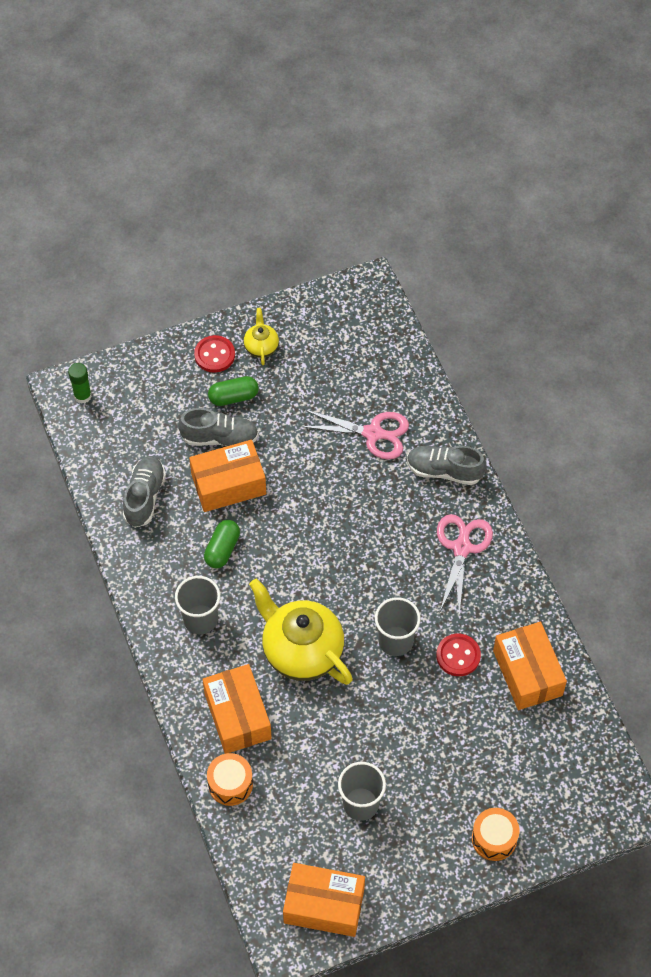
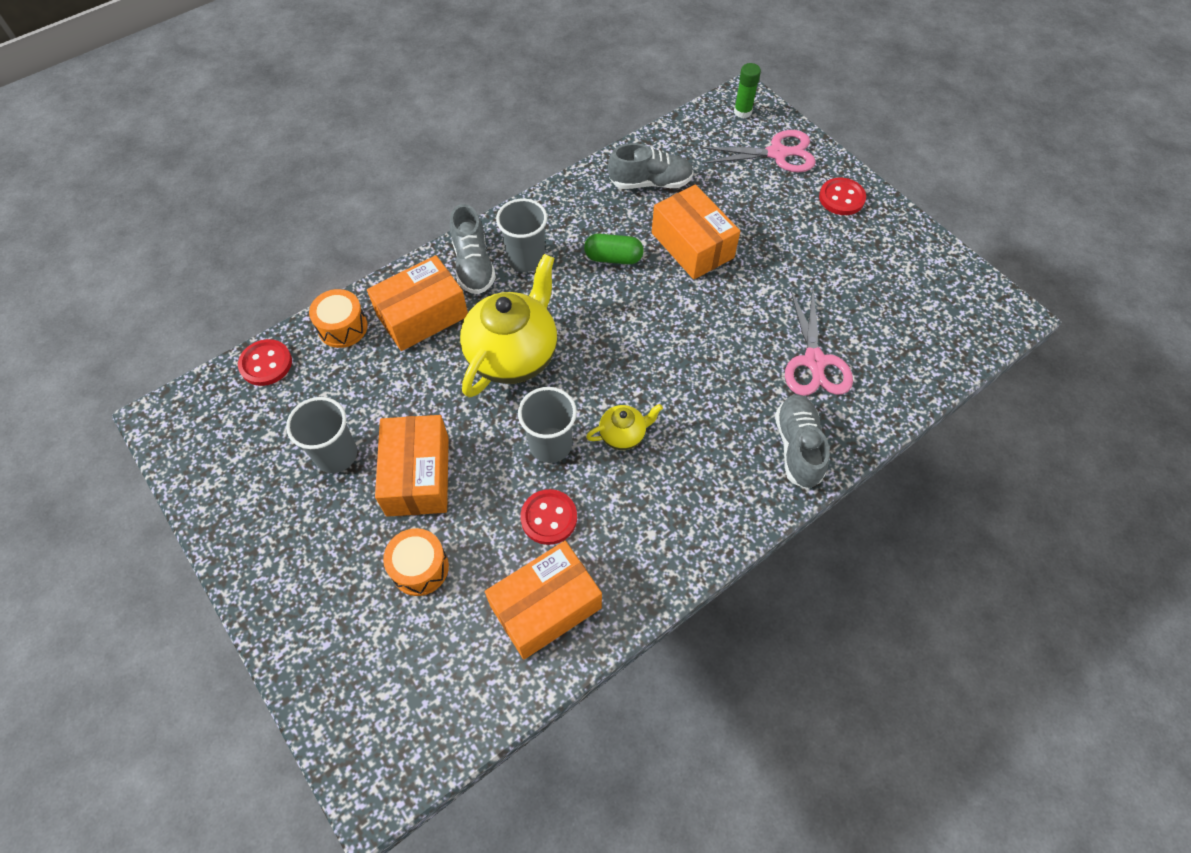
camera: 75 degrees right, 0 degrees up
grey shoe [178,408,259,446] -> grey shoe moved to [450,204,496,294]
green capsule [208,376,259,406] -> none
yellow teapot [244,308,279,365] -> yellow teapot moved to [586,404,663,450]
orange box [283,863,365,937] -> orange box moved to [375,415,449,517]
pink scissors [437,514,493,615] -> pink scissors moved to [700,130,816,172]
orange drum [472,808,520,861] -> orange drum moved to [383,528,449,596]
none -> red button [238,339,292,386]

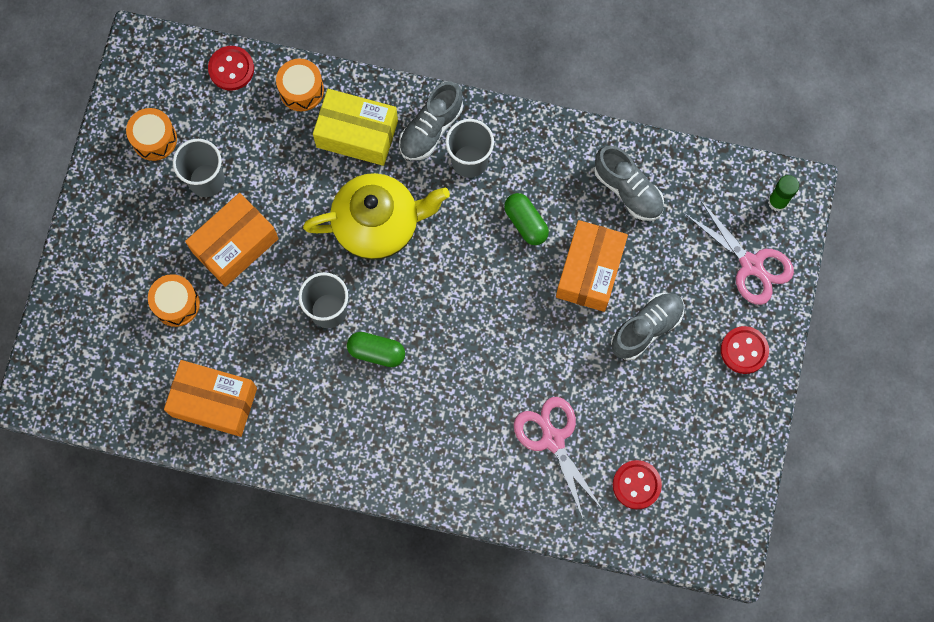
camera: 50 degrees right, 15 degrees up
orange box [367,255,468,351] -> yellow box [313,89,398,166]
red button [520,489,577,545] -> red button moved to [613,460,662,509]
yellow teapot [586,404,663,450] -> green capsule [347,332,405,367]
grey shoe [775,394,830,489] -> grey shoe moved to [611,293,684,360]
pink scissors [785,288,853,396] -> pink scissors turned 105 degrees clockwise [514,397,603,521]
none -> orange drum [126,108,177,161]

